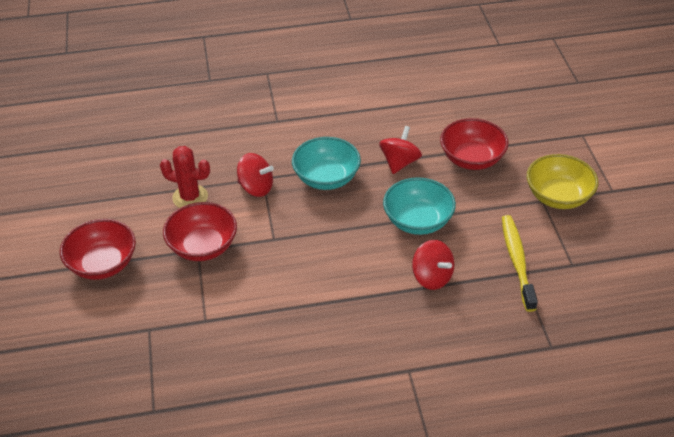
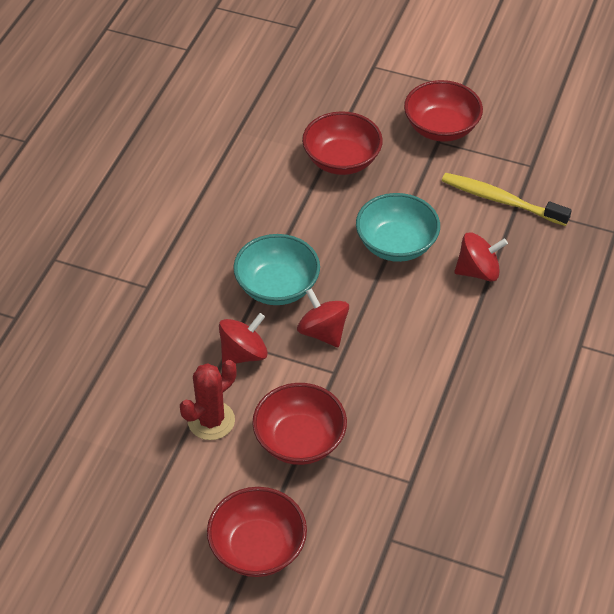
camera: 60 degrees left, 5 degrees up
red spinning top [379,126,422,174] -> red spinning top moved to [297,288,349,347]
yellow bowl [527,154,598,209] -> red bowl [404,80,483,142]

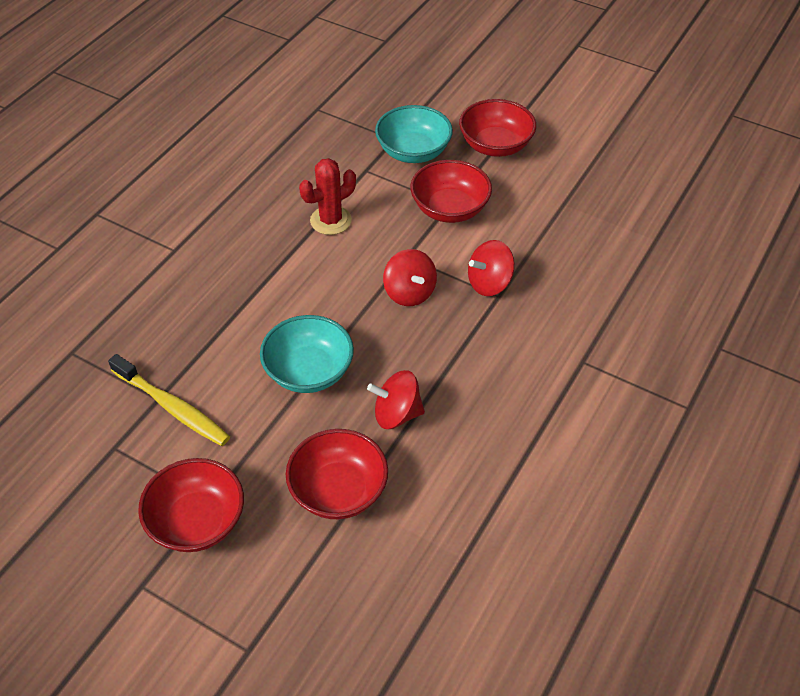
camera: 170 degrees left, 0 degrees up
red cactus [180,360,237,440] -> red cactus moved to [299,158,356,235]
turquoise bowl [233,234,320,305] -> turquoise bowl moved to [375,105,453,163]
red spinning top [454,232,508,282] -> red spinning top moved to [367,370,425,429]

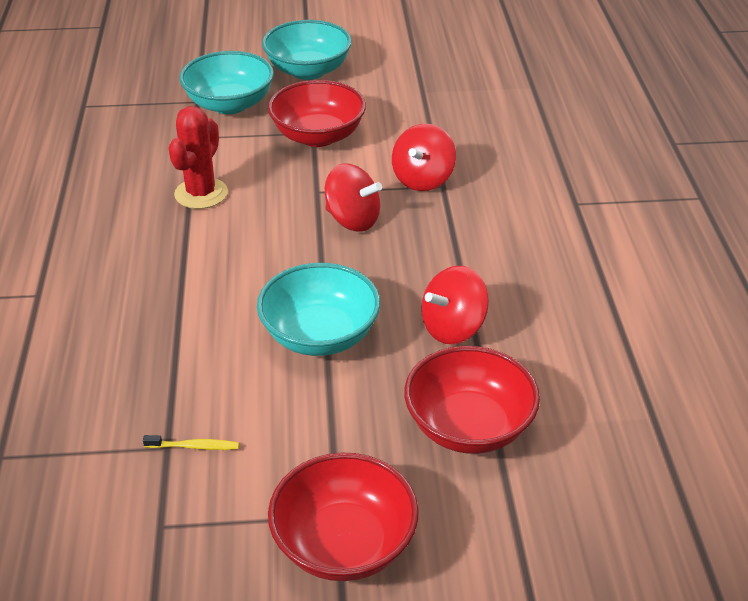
camera: 35 degrees left, 10 degrees down
yellow toothbrush [108,354,230,446] -> yellow toothbrush [143,435,239,450], size x0.43
red bowl [459,99,536,157] -> turquoise bowl [262,20,352,80]

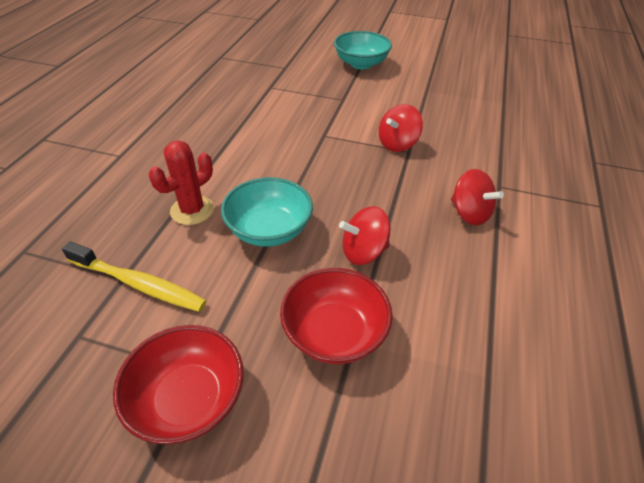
camera: 20 degrees right, 5 degrees up
yellow toothbrush [143,435,239,450] -> yellow toothbrush [62,242,207,312], size x2.33
red cactus [168,106,228,209] -> red cactus moved to [149,141,214,225]
turquoise bowl [180,51,274,114] -> none
red bowl [268,80,366,147] -> none
red spinning top [325,163,382,232] -> red spinning top moved to [451,169,504,226]

